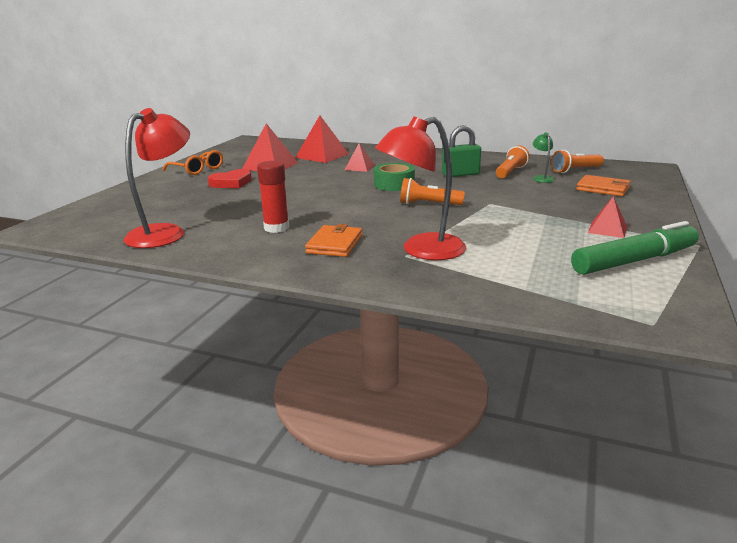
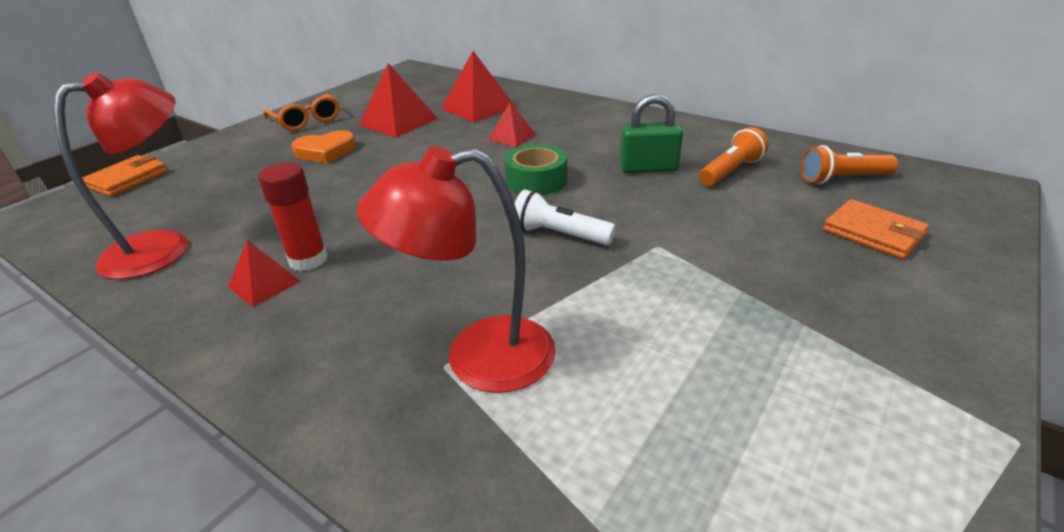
camera: 15 degrees right, 10 degrees up
red heart [207,169,252,188] -> orange heart [291,130,356,163]
orange wallet [305,224,362,257] -> orange wallet moved to [82,155,168,197]
orange flashlight [400,178,465,205] -> white flashlight [515,189,616,245]
green lamp [533,132,555,183] -> none
green marker [571,221,699,275] -> none
red pyramid [588,196,627,238] -> red pyramid moved to [228,240,301,307]

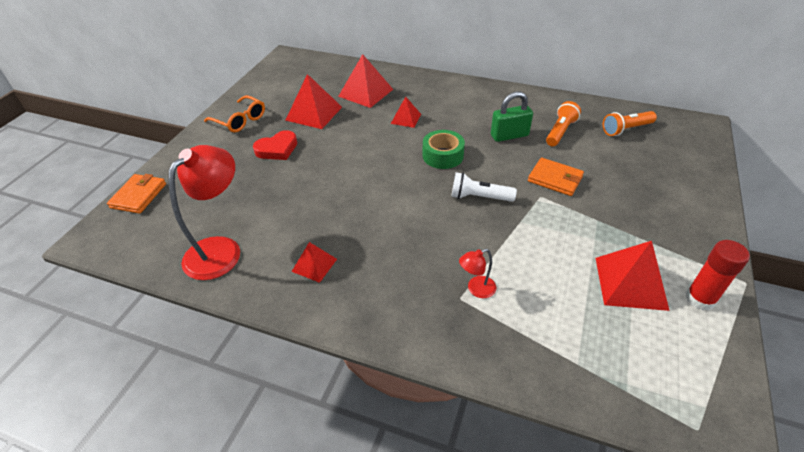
camera: 15 degrees left, 10 degrees up
red glue stick [258,162,328,271] -> red glue stick moved to [685,240,750,311]
orange heart [291,130,356,163] -> red heart [253,130,297,160]
red lamp [357,147,556,393] -> red lamp [459,249,496,298], size x0.46
orange wallet [823,199,929,259] -> orange wallet moved to [528,158,584,196]
none -> red pyramid [596,241,670,311]

